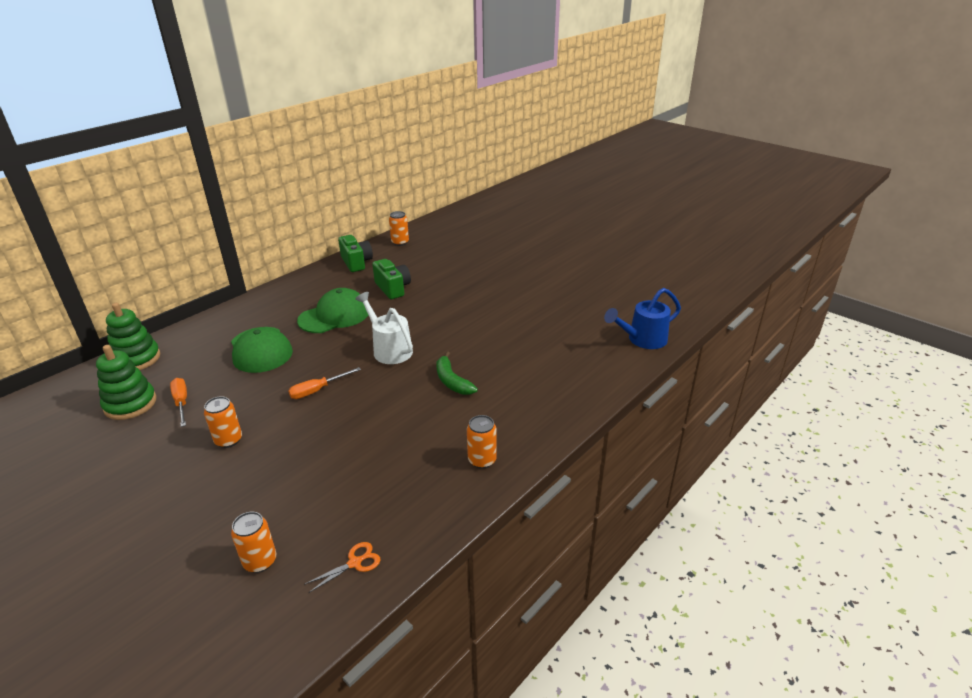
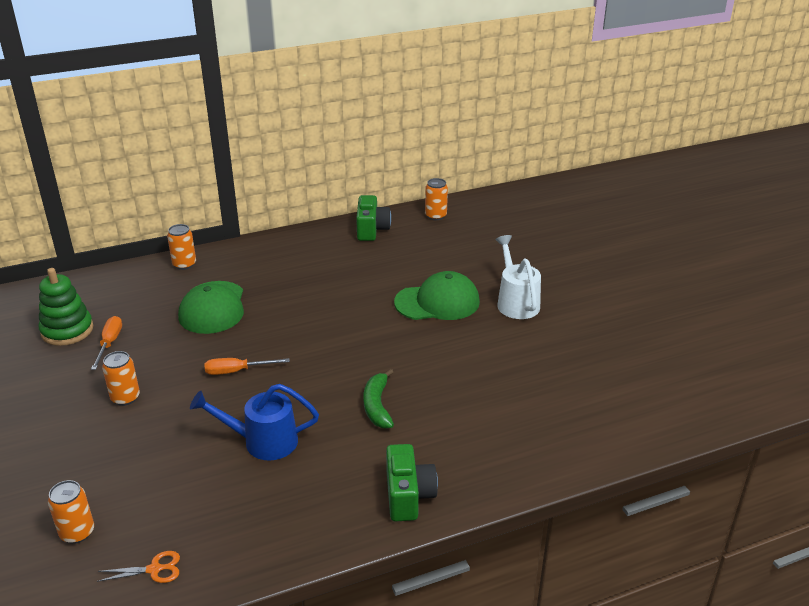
camera: 25 degrees right, 0 degrees up
green stacking toy [106,303,160,370] -> none
green cap [297,288,368,333] -> green cap moved to [394,271,480,320]
white watering can [355,292,413,364] -> white watering can moved to [496,235,541,319]
green camera [372,259,411,299] -> green camera moved to [386,444,438,522]
orange can [467,415,497,469] -> orange can moved to [167,224,196,270]
blue watering can [604,288,681,349] -> blue watering can moved to [190,384,319,461]

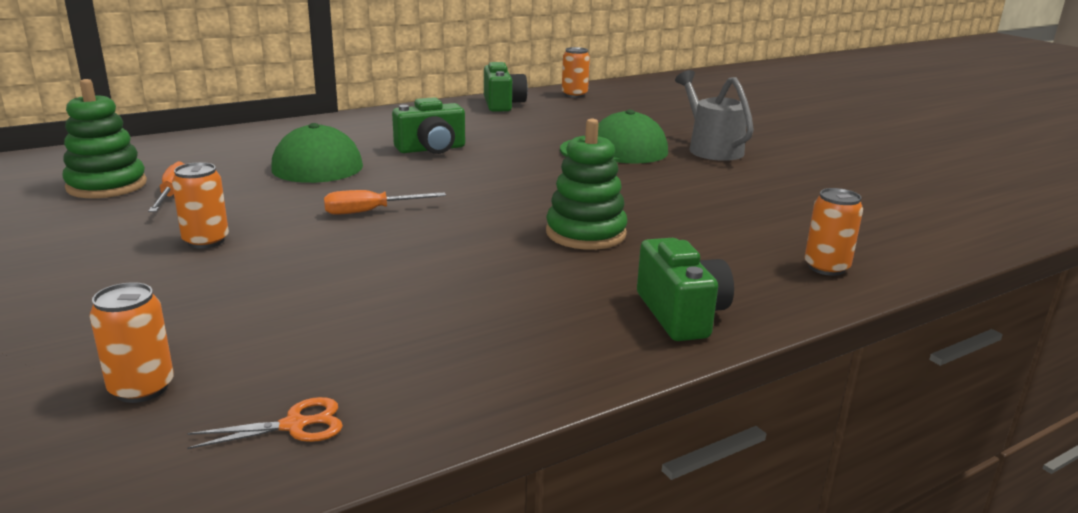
camera: 10 degrees left, 10 degrees down
orange can [167,224,196,270] -> orange can moved to [804,188,863,276]
blue watering can [190,384,319,461] -> none
green banana [363,369,394,429] -> green stacking toy [546,119,627,250]
white watering can [496,235,541,319] -> grey watering can [675,70,754,161]
none -> green camera [392,97,465,154]

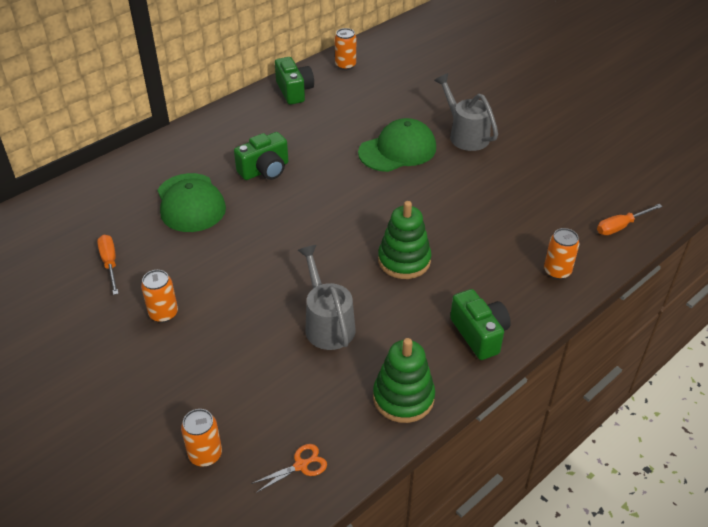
camera: 10 degrees left, 20 degrees up
green stacking toy [62,79,147,198] -> green stacking toy moved to [373,338,435,423]
orange screwdriver [324,190,446,215] -> orange screwdriver moved to [597,204,663,235]
none -> grey watering can [298,245,356,350]

